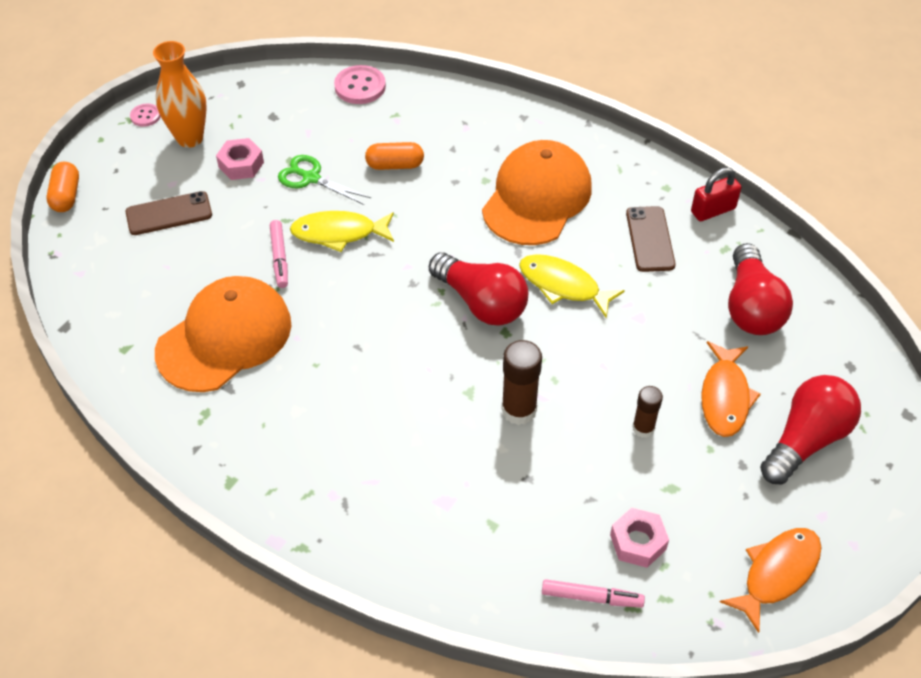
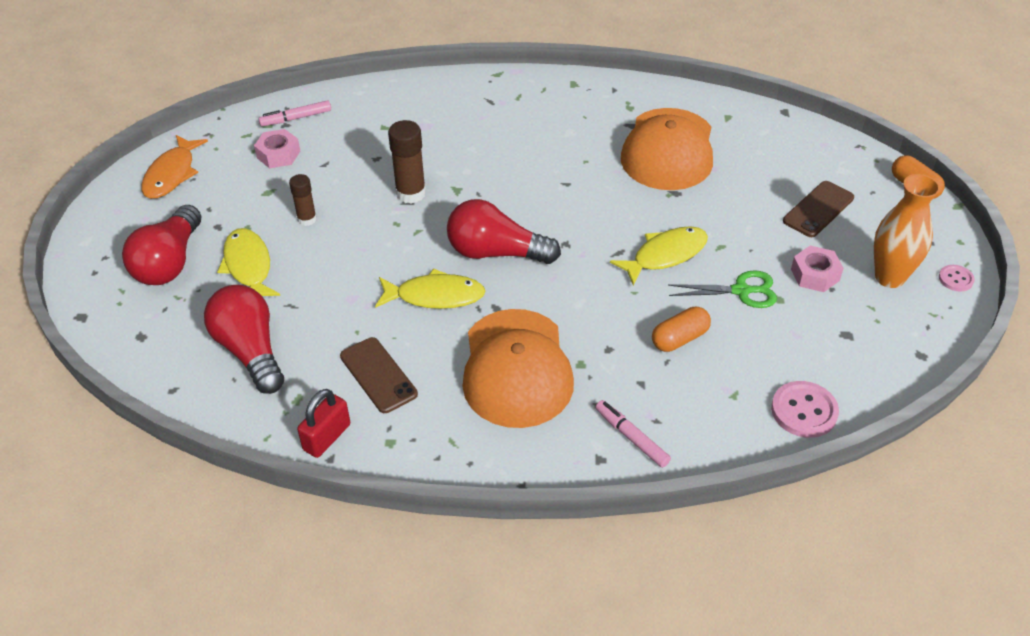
camera: 150 degrees right, 5 degrees down
pink marker [270,220,288,288] -> pink marker moved to [595,400,671,468]
orange fish [701,341,761,437] -> yellow fish [217,228,280,296]

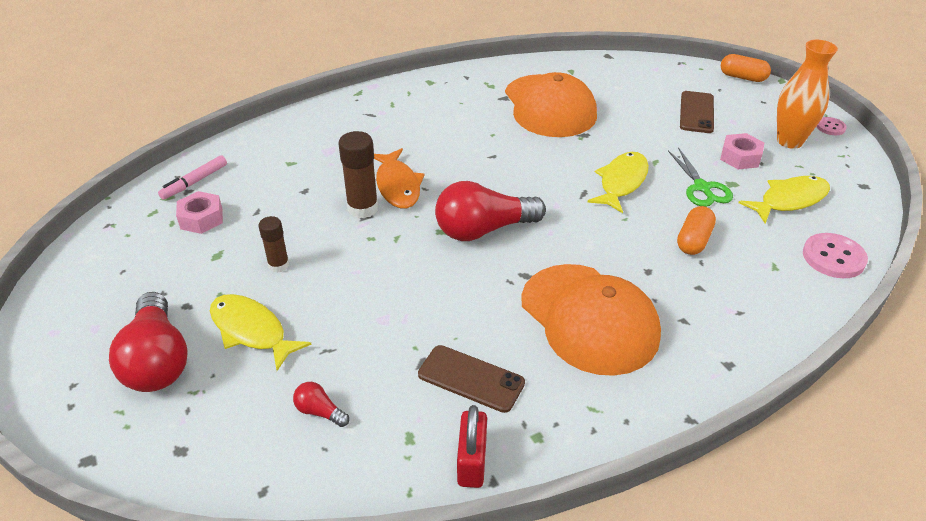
camera: 30 degrees left, 5 degrees down
orange fish [141,135,208,199] -> orange fish moved to [374,148,425,209]
red light bulb [204,285,284,394] -> red light bulb [293,382,349,427], size x0.43
yellow fish [375,268,486,309] -> yellow fish moved to [738,176,830,224]
pink marker [595,400,671,468] -> none
green scissors [668,270,777,308] -> green scissors turned 105 degrees clockwise [668,147,733,207]

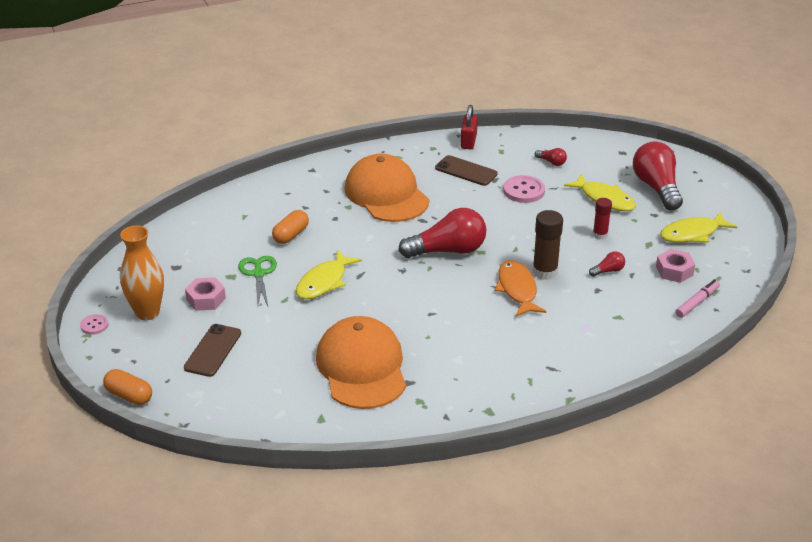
camera: 175 degrees left, 5 degrees down
brown glue stick [259,216,289,273] -> red glue stick [593,198,612,240]
yellow fish [738,176,830,224] -> yellow fish moved to [660,212,737,243]
pink button [803,233,868,278] -> pink button moved to [503,175,545,203]
none -> red light bulb [589,251,625,277]

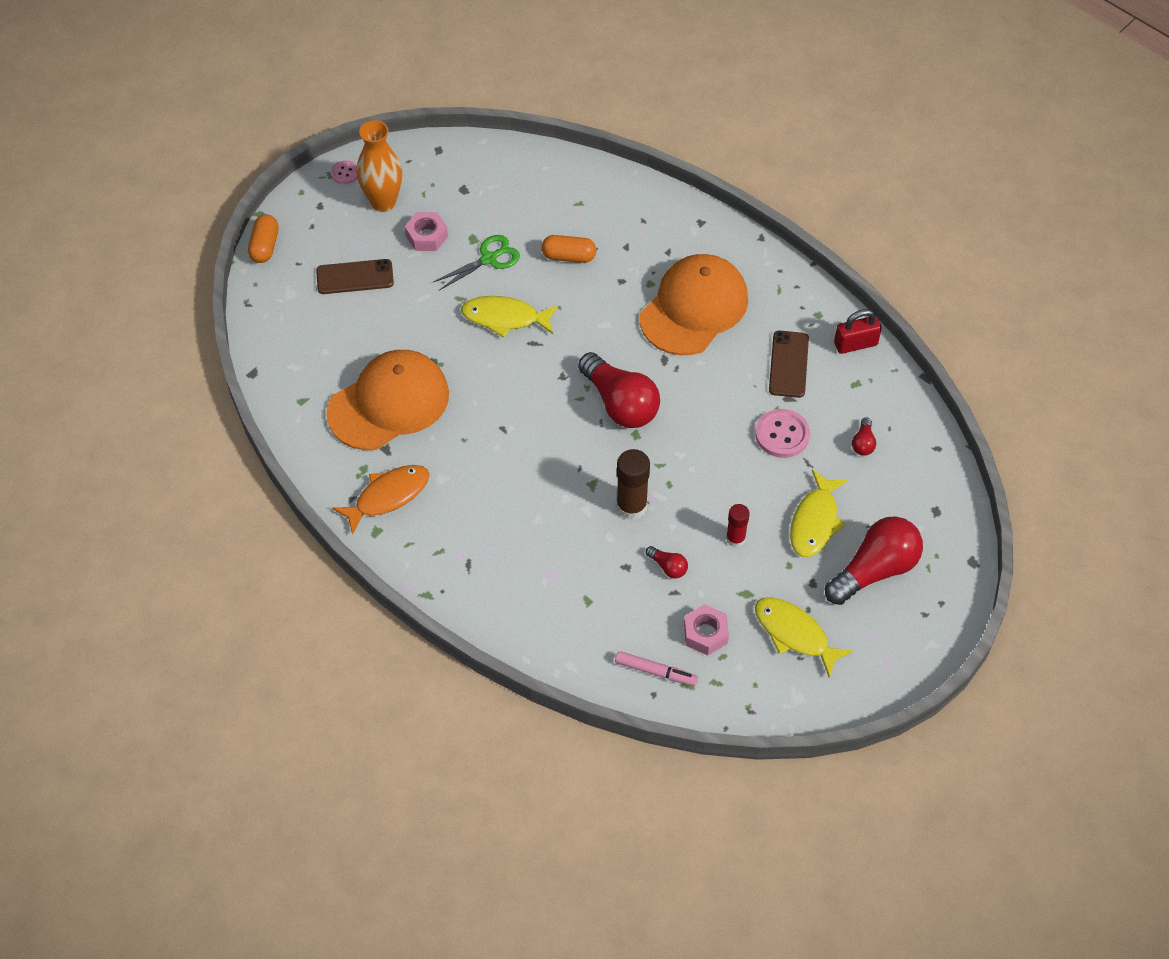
camera: 65 degrees right, 20 degrees up
orange fish [495,260,546,317] -> orange fish moved to [332,465,430,535]

